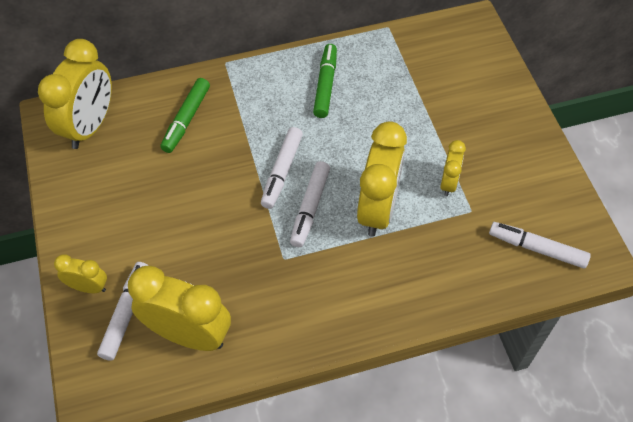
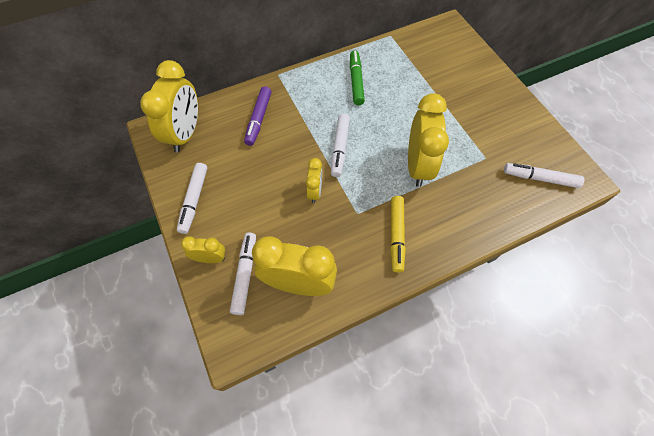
camera: 10 degrees left, 5 degrees up
green marker [160,78,210,153] -> purple marker [244,86,271,146]
white marker [290,161,330,247] -> white marker moved to [177,163,207,234]
yellow clock [440,140,466,196] -> yellow clock moved to [306,158,322,203]
none -> yellow marker [390,196,406,273]

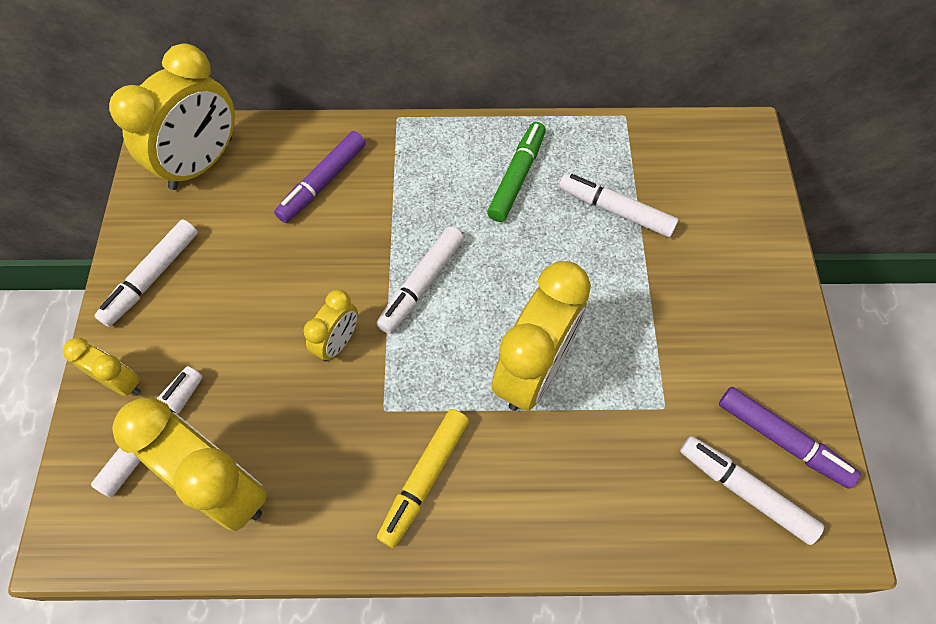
camera: 25 degrees right, 0 degrees up
none -> white marker [559,173,679,237]
none -> purple marker [719,387,861,489]

